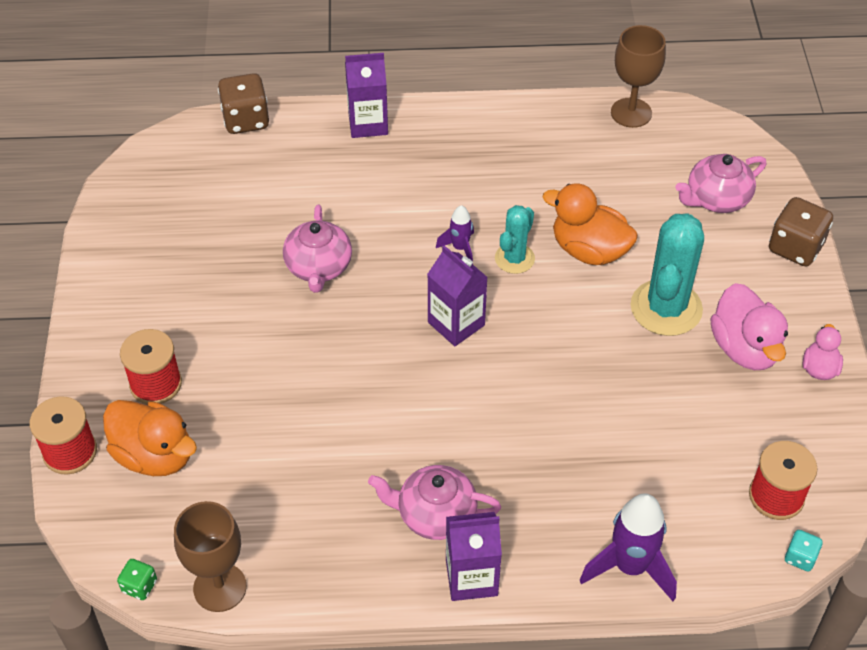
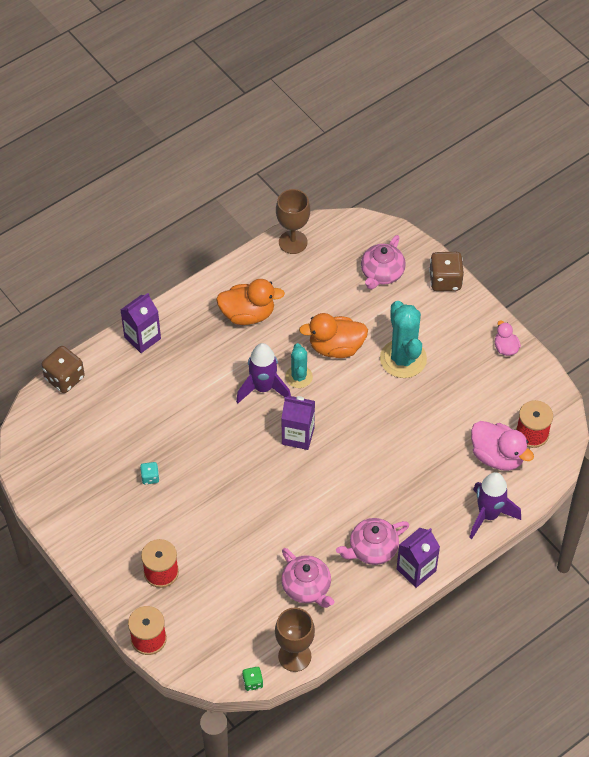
camera: 35 degrees left, 5 degrees up
orange duck [103,400,197,476] -> orange duck moved to [216,279,285,325]
pink teapot [283,205,352,293] -> pink teapot moved to [281,548,334,608]
purple rocket [436,205,474,261] -> purple rocket [236,343,291,404], size x1.85
pink duck [710,283,788,370] -> pink duck moved to [471,421,534,471]
turquoise dice [785,530,823,571] -> turquoise dice moved to [140,462,159,485]

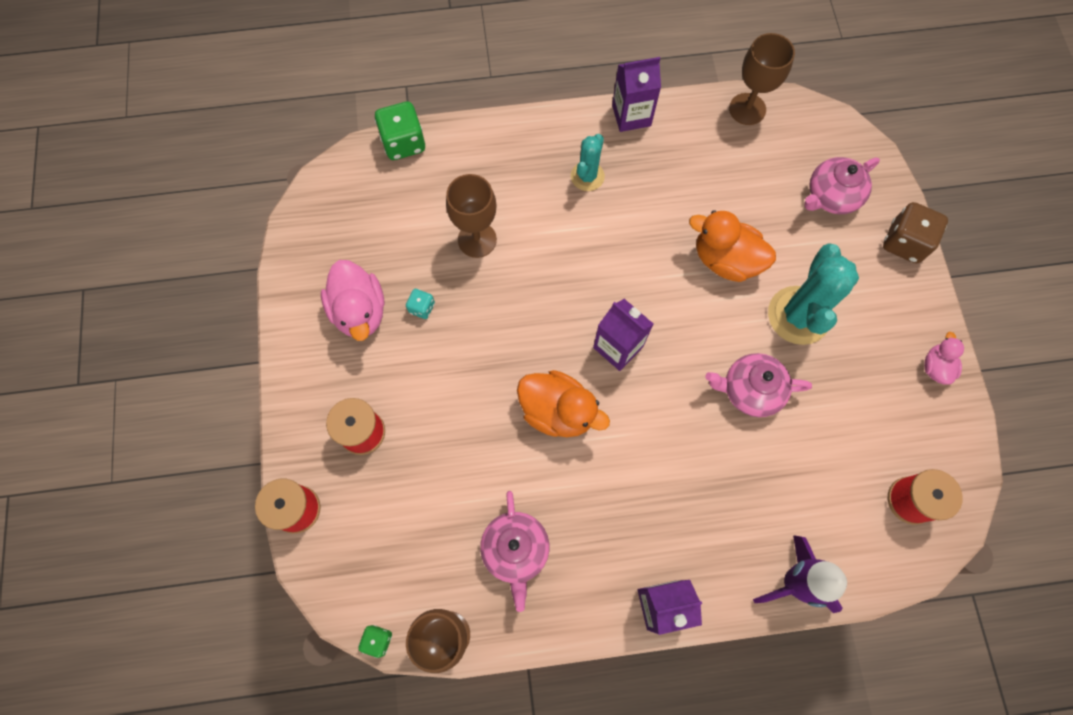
camera: 30 degrees right, 15 degrees up
brown dice [41,346,85,393] -> green dice [375,102,425,160]
purple carton [121,293,161,353] -> purple carton moved to [612,57,661,132]
orange duck [216,279,285,325] -> orange duck moved to [517,370,610,437]
purple rocket [236,343,291,404] -> none
turquoise cactus [286,343,313,388] -> turquoise cactus moved to [571,134,605,191]
pink teapot [336,518,409,565] -> pink teapot moved to [705,353,812,417]
pink duck [471,421,534,471] -> pink duck moved to [321,260,385,341]
none -> brown goblet [446,174,497,258]

